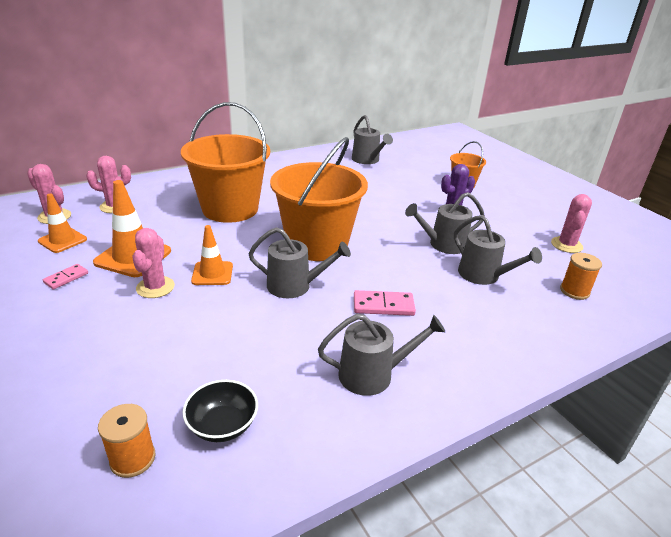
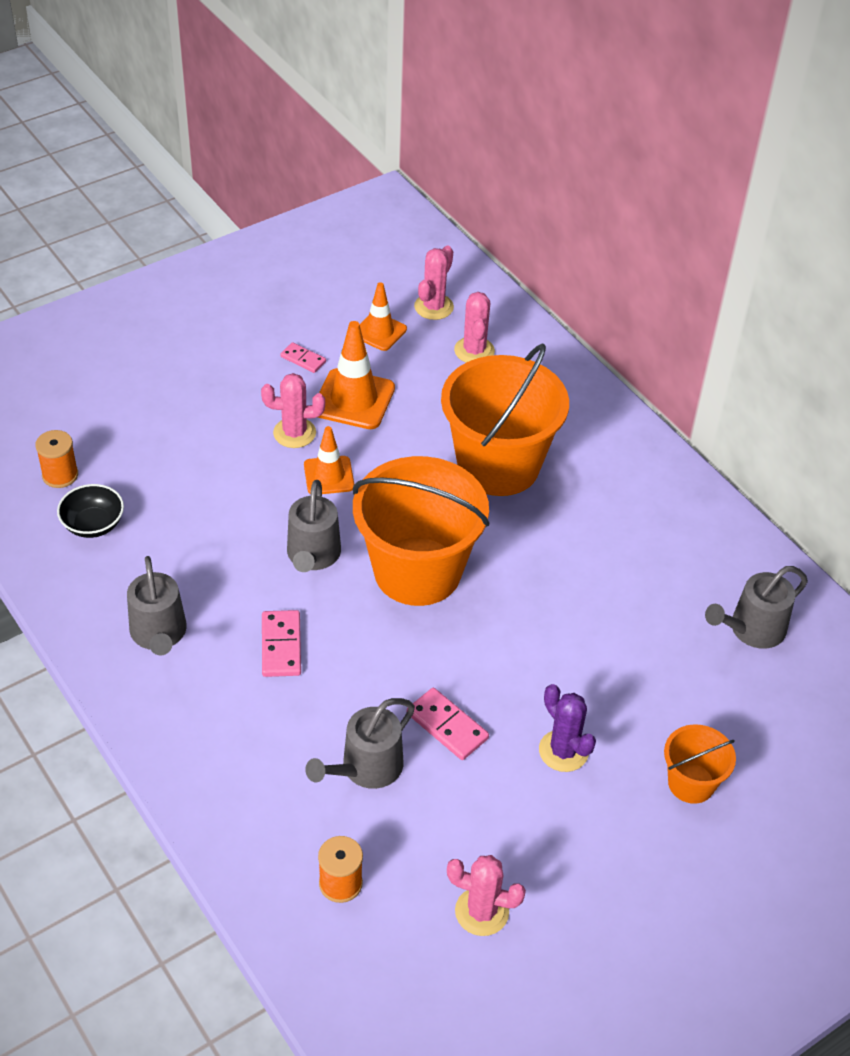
camera: 85 degrees right, 15 degrees up
grey watering can [405,192,485,254] -> pink domino [407,688,489,760]

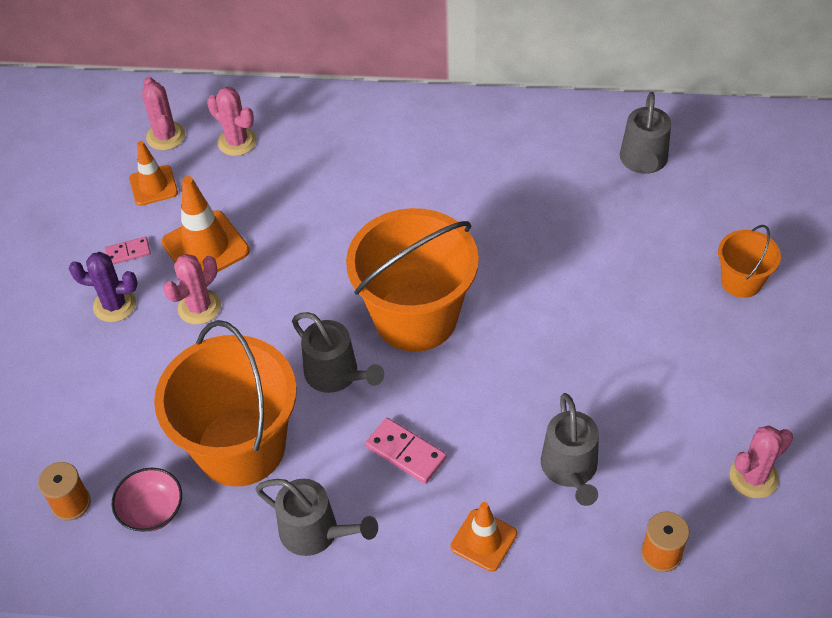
camera: 45 degrees left, 5 degrees up
black bowl [57,484,124,538] -> pink bowl [111,468,182,532]
orange traffic cone [304,426,354,494] -> orange traffic cone moved to [450,502,517,572]
pink domino [407,688,489,760] -> none
orange bucket [441,343,569,496] -> orange bucket moved to [154,320,297,487]
purple cactus [539,684,596,772] -> purple cactus moved to [69,252,138,322]

